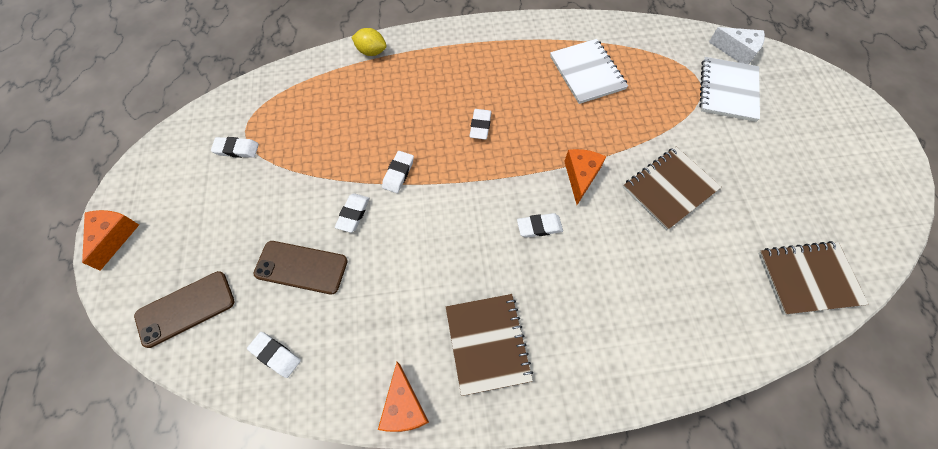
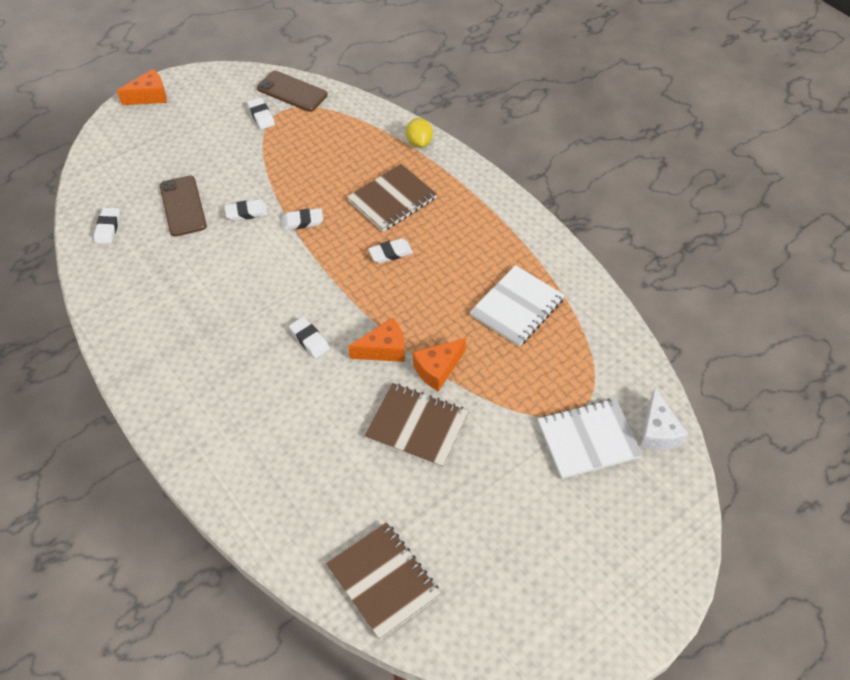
camera: 60 degrees right, 10 degrees down
brown phone [134,271,235,348] -> brown phone moved to [257,71,328,112]
orange cheese [378,362,429,432] -> orange cheese moved to [413,338,466,392]
brown notebook [446,294,533,396] -> brown notebook moved to [347,164,437,232]

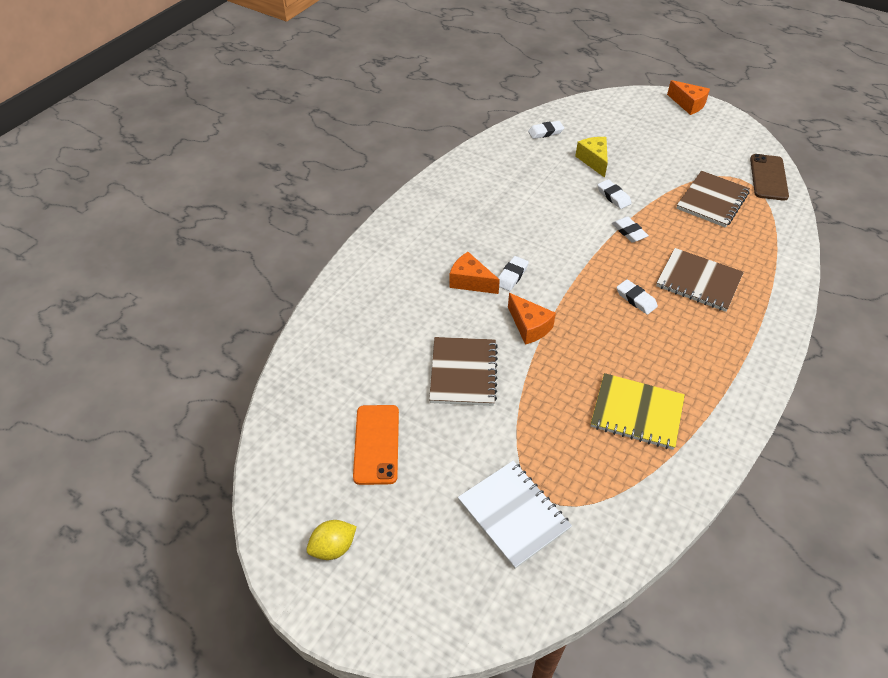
camera: 70 degrees right, 5 degrees down
brown phone [160,175,207,237] -> yellow cheese [575,137,608,178]
white eraser [247,97,275,129] -> none
brown notebook [326,522,441,640] -> brown notebook moved to [676,171,750,228]
yellow lemon [406,118,433,148] -> yellow lemon moved to [307,520,357,560]
orange cheese [413,338,466,392] -> orange cheese moved to [450,252,500,294]
white notebook [470,265,565,347] -> yellow notebook [591,373,685,450]
white cheese [640,388,688,450] -> none
none -> orange phone [353,405,399,485]

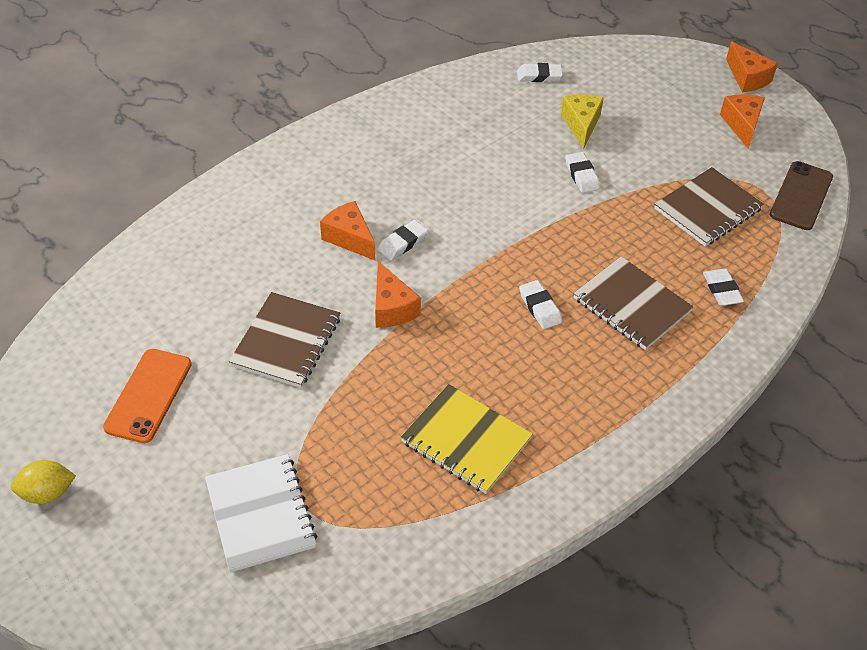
camera: 15 degrees right, 0 degrees up
white eraser [612,216,649,243] -> white eraser moved to [703,268,744,306]
none -> orange cheese [720,94,765,149]

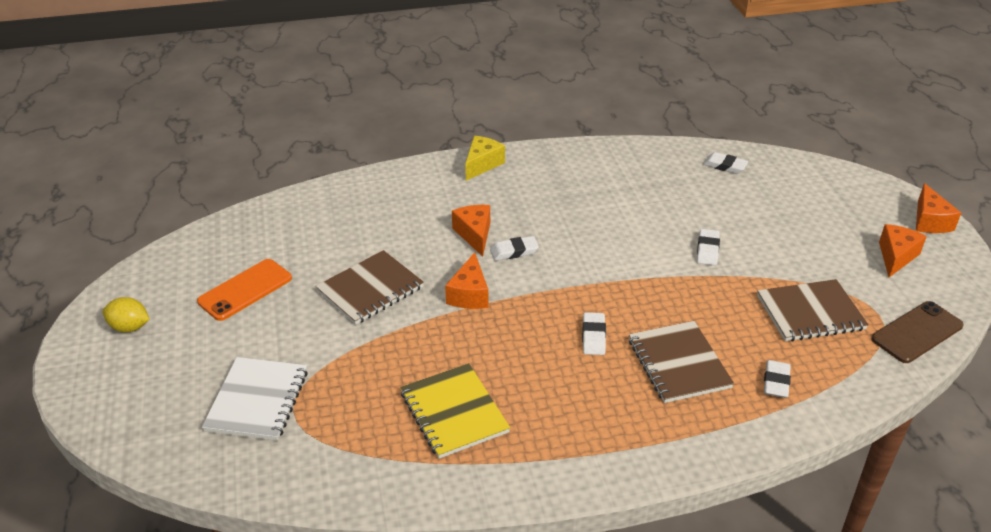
camera: 30 degrees right, 10 degrees down
yellow cheese [561,94,604,149] -> yellow cheese moved to [465,136,505,181]

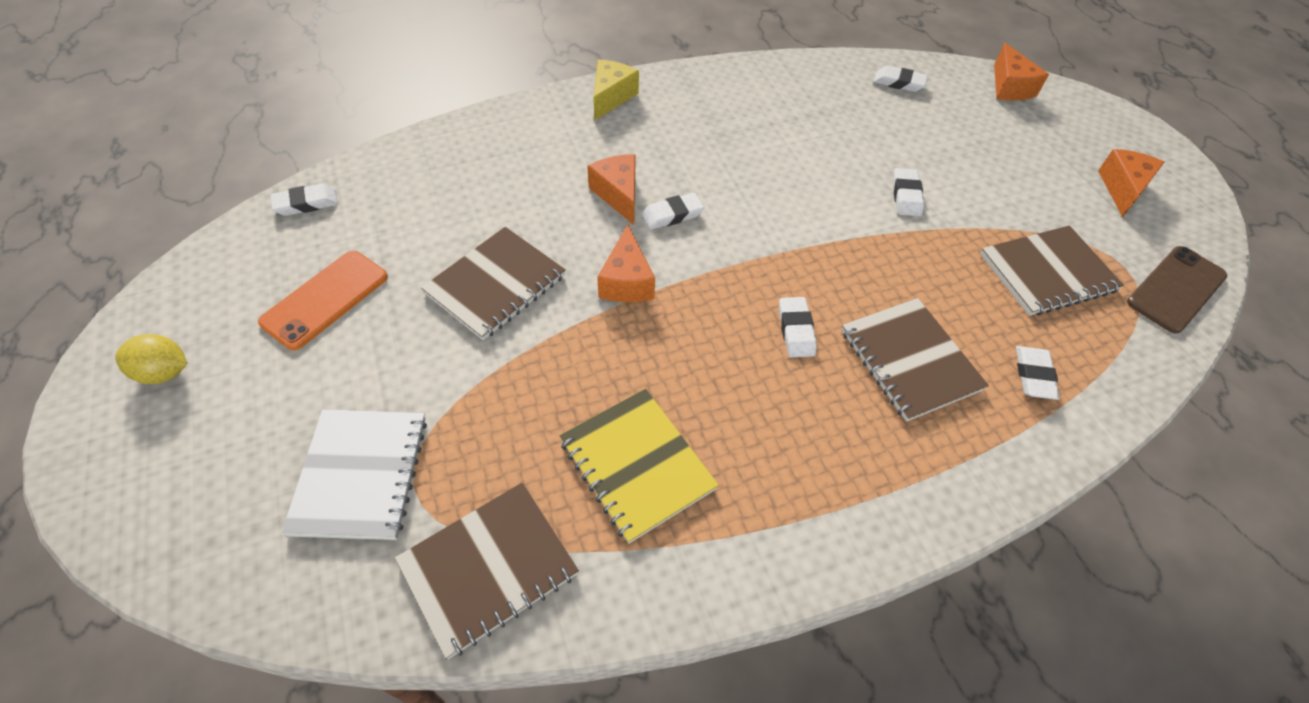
camera: 10 degrees left, 15 degrees up
orange cheese [916,183,961,233] -> orange cheese moved to [994,43,1049,100]
none -> white eraser [270,184,338,216]
none -> brown notebook [395,482,579,659]

